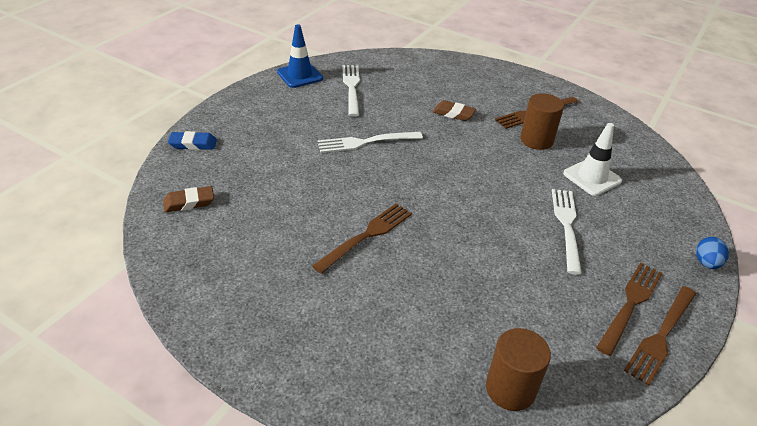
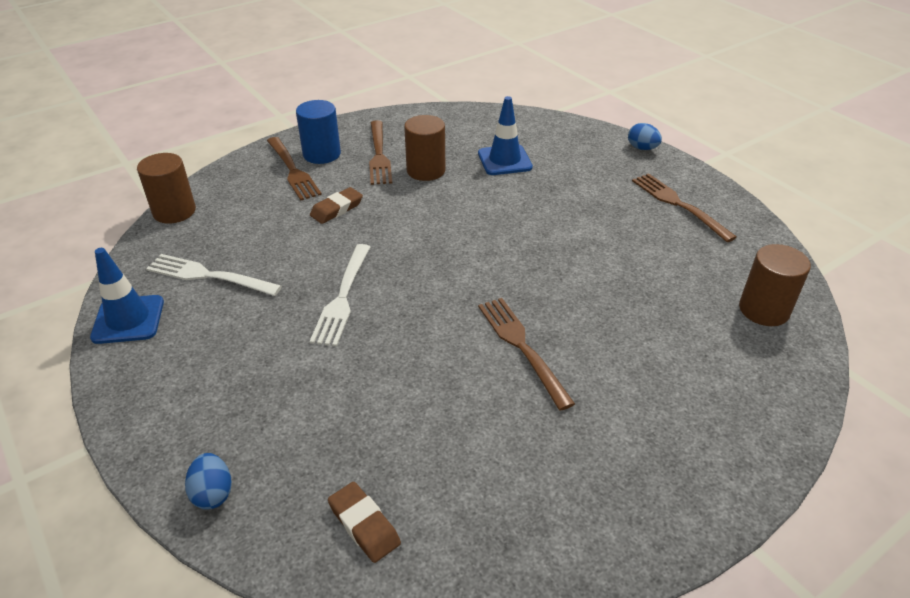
camera: 65 degrees left, 0 degrees up
brown eraser [163,186,214,213] -> brown eraser turned 45 degrees counterclockwise [328,482,401,563]
blue eraser [168,131,217,150] -> blue egg [185,453,232,510]
white fork [552,189,582,274] -> none
white traffic cone [563,123,622,196] -> blue traffic cone [478,96,533,175]
brown fork [624,286,696,385] -> brown fork moved to [267,137,322,200]
none -> brown cylinder [137,153,196,224]
none -> blue cylinder [296,100,341,164]

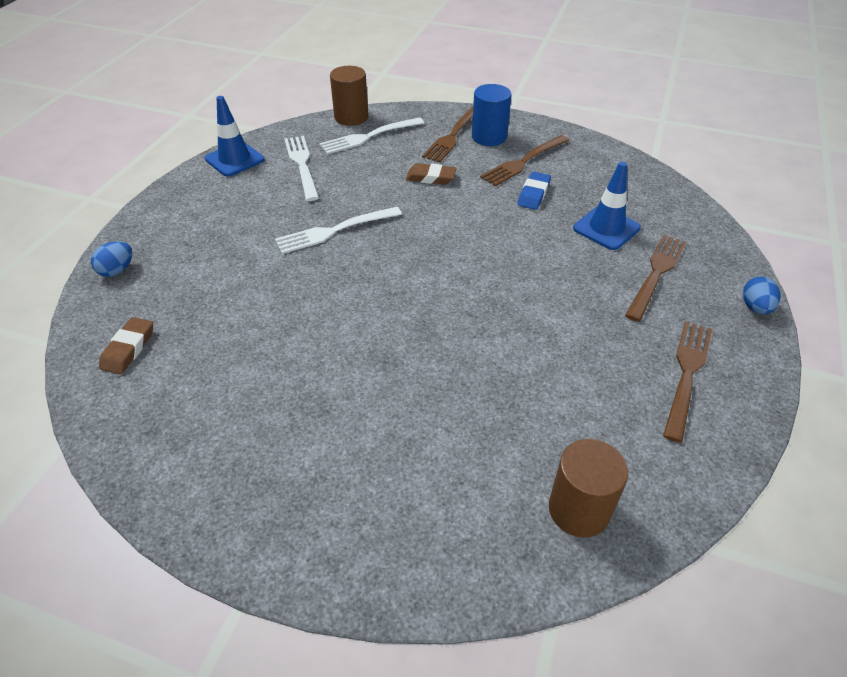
camera: 55 degrees right, 5 degrees up
brown cylinder [404,115,445,181] -> blue eraser [518,172,551,210]
brown fork [478,298,575,411] -> brown fork moved to [625,235,686,322]
none -> white fork [320,117,424,154]

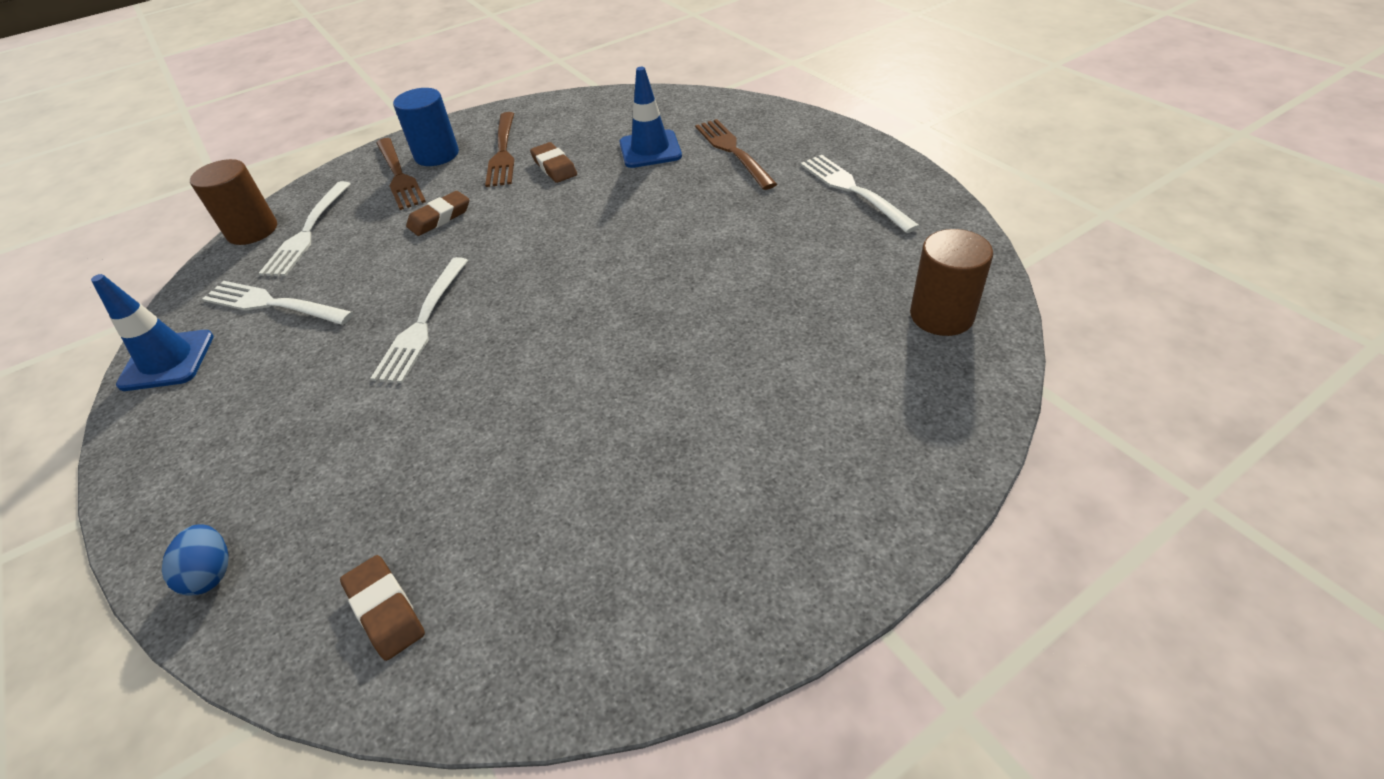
camera: 50 degrees left, 0 degrees up
blue eraser [518,172,551,210] -> brown eraser [530,142,577,183]
brown fork [663,321,712,443] -> white fork [800,155,920,233]
blue egg [743,276,781,314] -> none

